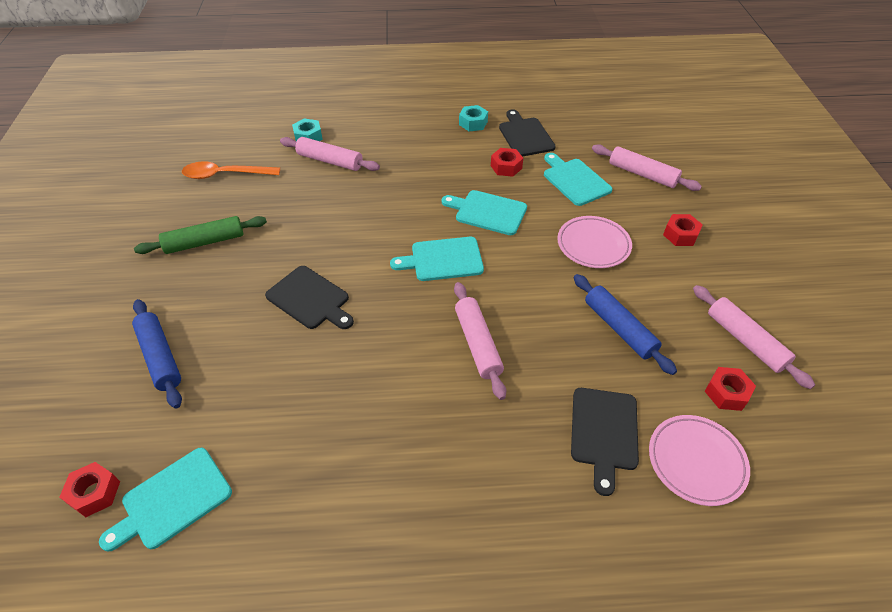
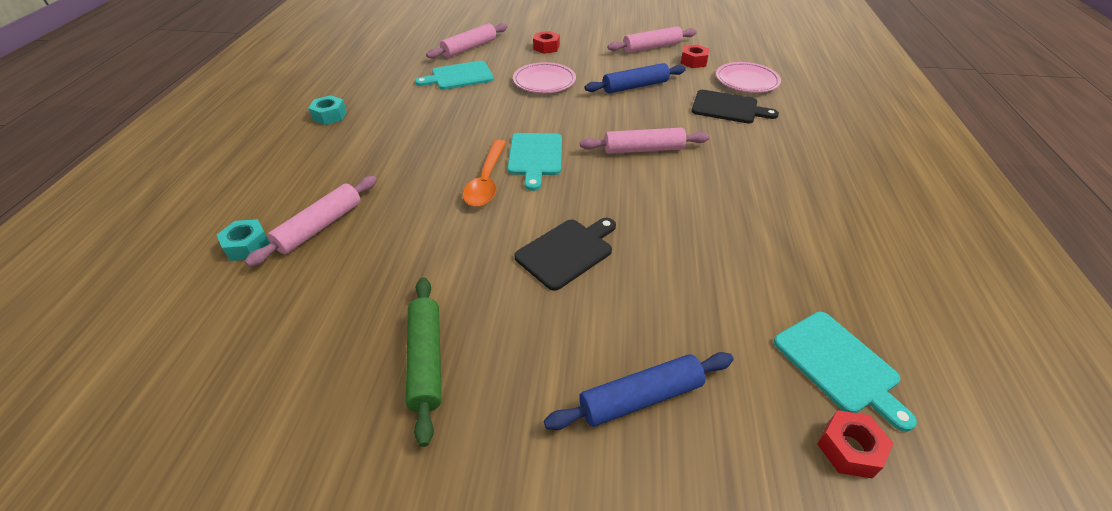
camera: 80 degrees left, 5 degrees down
orange spoon [182,161,280,179] -> orange spoon moved to [462,140,506,207]
turquoise cutting board [441,190,527,235] -> none
red nut [491,148,523,177] -> none
black cutting board [499,109,556,157] -> none

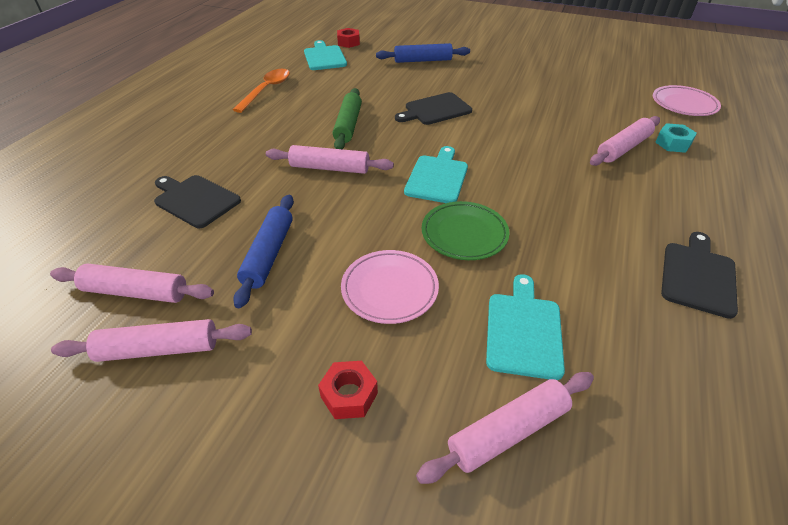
camera: 165 degrees left, 0 degrees up
turquoise nut [308,95,347,125] -> black cutting board [661,232,738,319]
green rolling pin [406,277,442,447] -> green rolling pin moved to [333,88,362,149]
turquoise cutting board [415,61,494,90] -> turquoise cutting board turned 75 degrees counterclockwise [486,274,565,380]
orange spoon [462,140,506,207] -> orange spoon moved to [233,69,290,113]
blue rolling pin [585,63,686,93] -> blue rolling pin turned 75 degrees counterclockwise [233,195,294,308]
red nut [681,44,710,68] -> pink rolling pin [50,263,214,303]
pink plate [716,62,781,93] -> pink plate moved to [653,85,721,116]
none -> green plate [422,201,510,260]

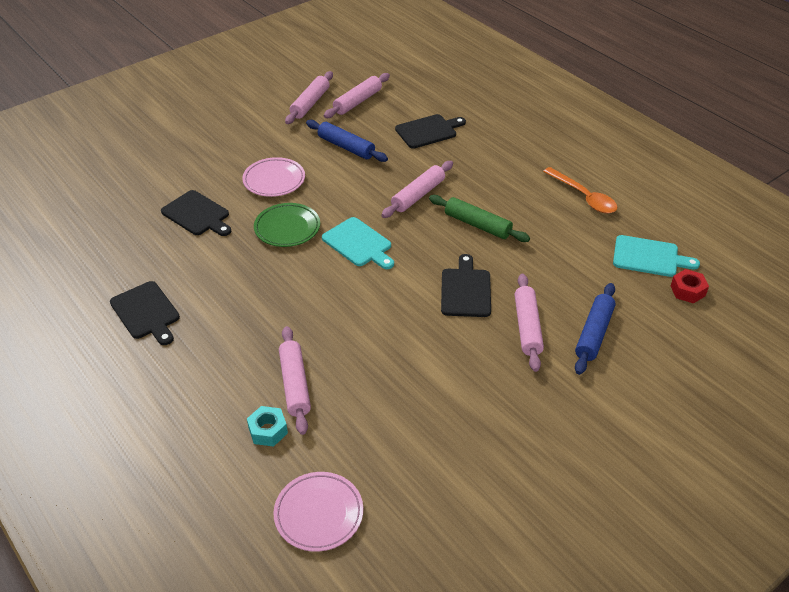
camera: 120 degrees right, 0 degrees up
red nut [318,361,378,419] -> none
pink rolling pin [416,372,594,484] -> pink rolling pin moved to [514,274,544,372]
turquoise cutting board [486,274,565,380] -> black cutting board [161,190,231,236]

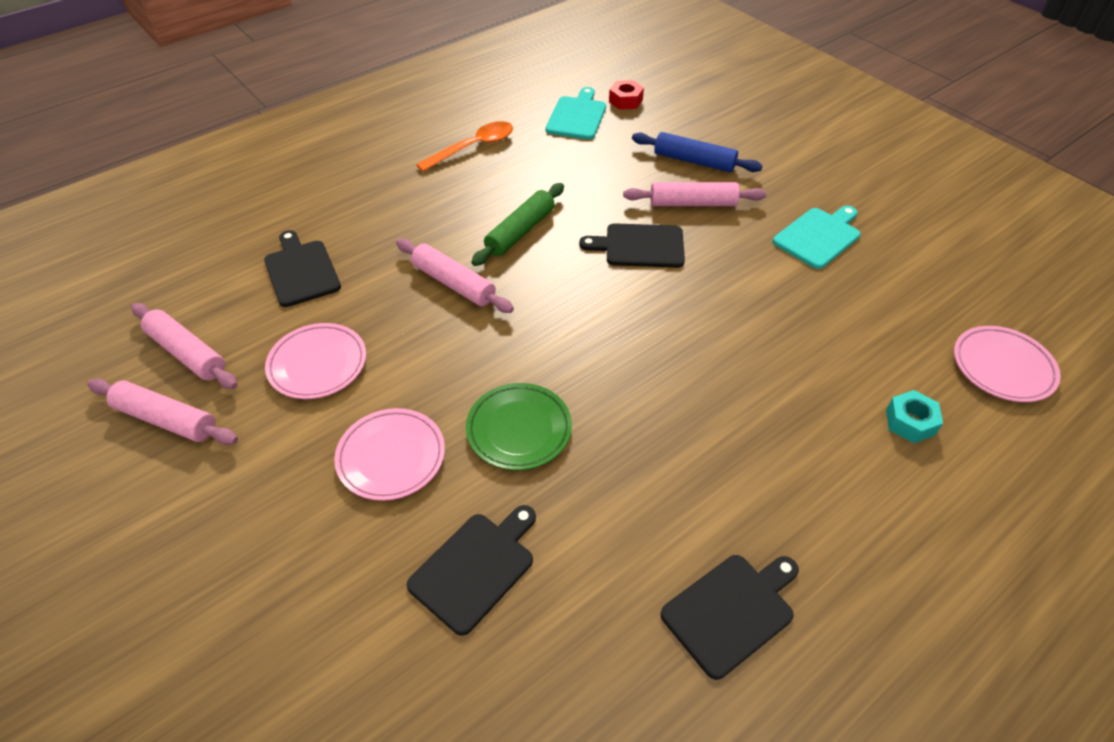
camera: 90 degrees left, 5 degrees up
pink rolling pin [279,326,311,435] -> none
blue rolling pin [306,120,388,162] -> pink plate [265,323,366,399]
turquoise cutting board [322,217,394,269] -> turquoise cutting board moved to [773,206,860,269]

